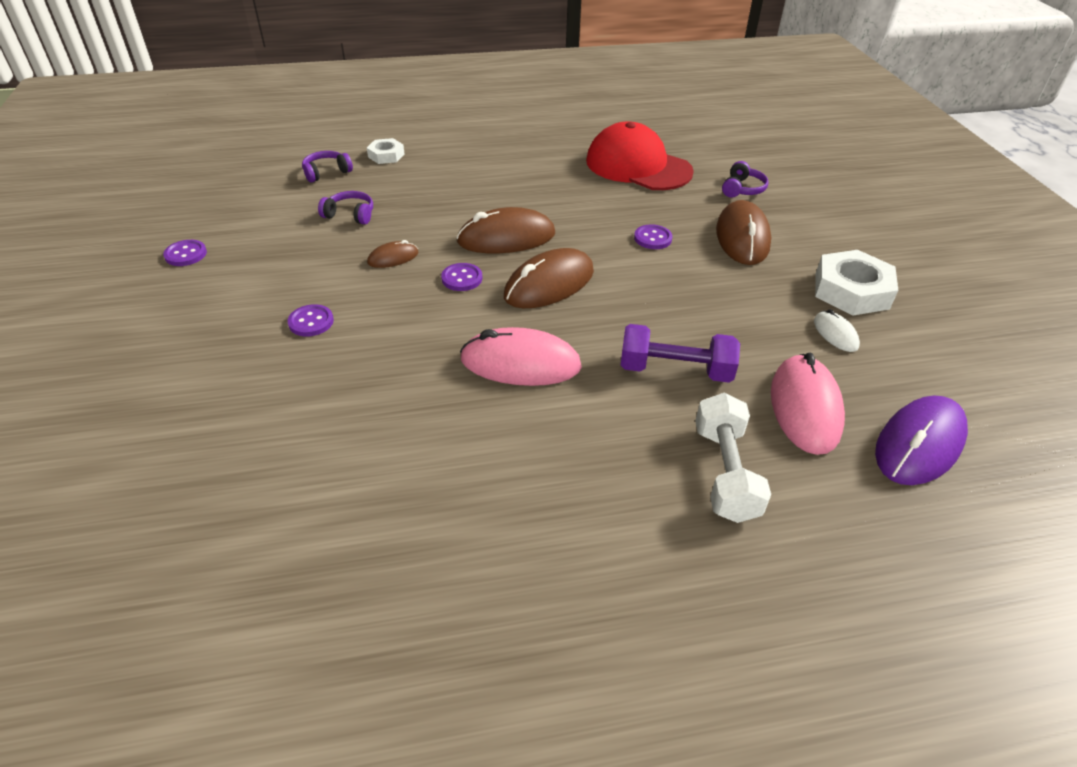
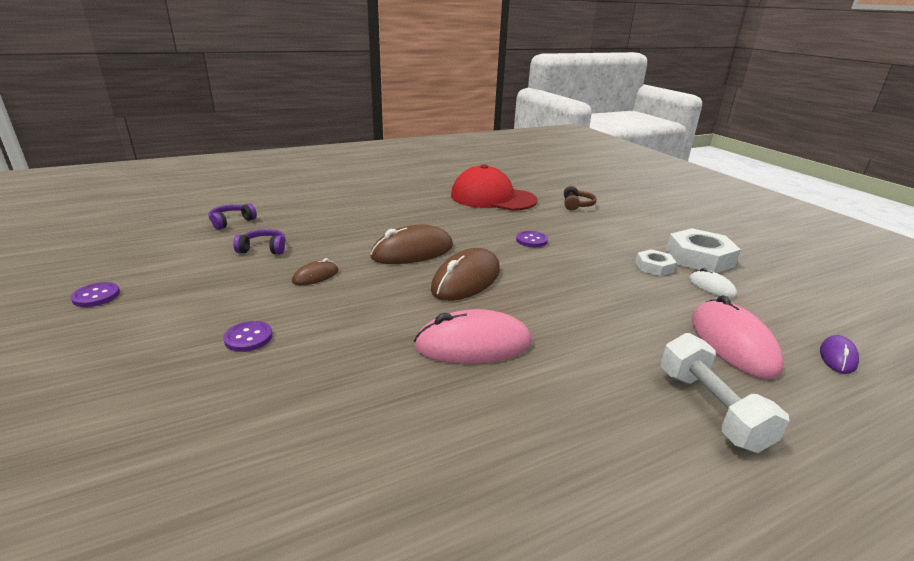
camera: 15 degrees left, 15 degrees down
white nut [367,138,404,164] -> white nut moved to [636,249,677,276]
purple button [441,263,482,291] -> none
purple dumbbell [620,324,740,383] -> none
brown mouse [716,200,771,265] -> none
purple headphones [722,161,769,197] -> brown headphones [564,186,597,210]
purple mouse [875,396,968,485] -> purple mouse [820,335,859,374], size x0.51

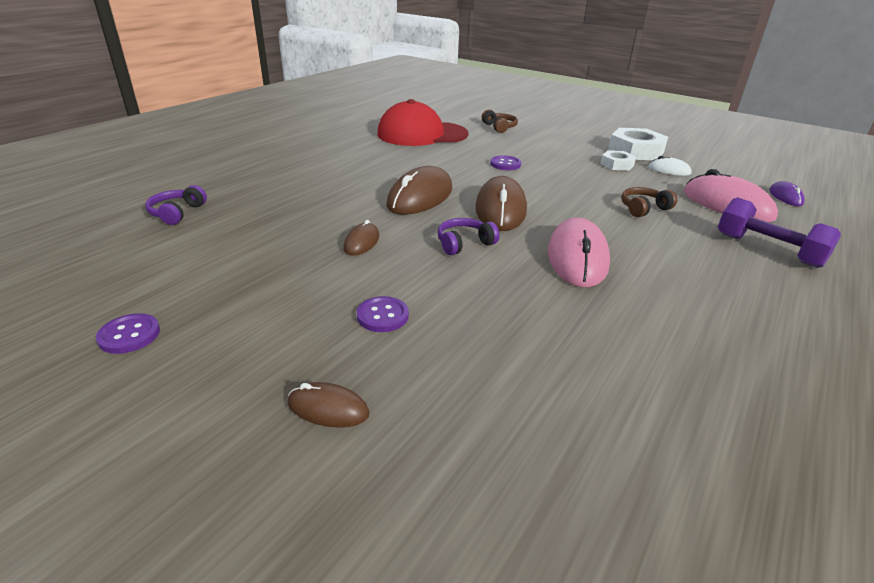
camera: 30 degrees left, 5 degrees up
purple headphones [233,229,285,254] -> purple headphones moved to [437,218,500,255]
pink mouse [414,309,531,364] -> pink mouse turned 45 degrees counterclockwise [548,217,610,287]
white dumbbell [661,333,789,453] -> purple dumbbell [717,197,841,268]
none -> brown mouse [288,382,370,428]
none -> brown headphones [621,187,677,217]

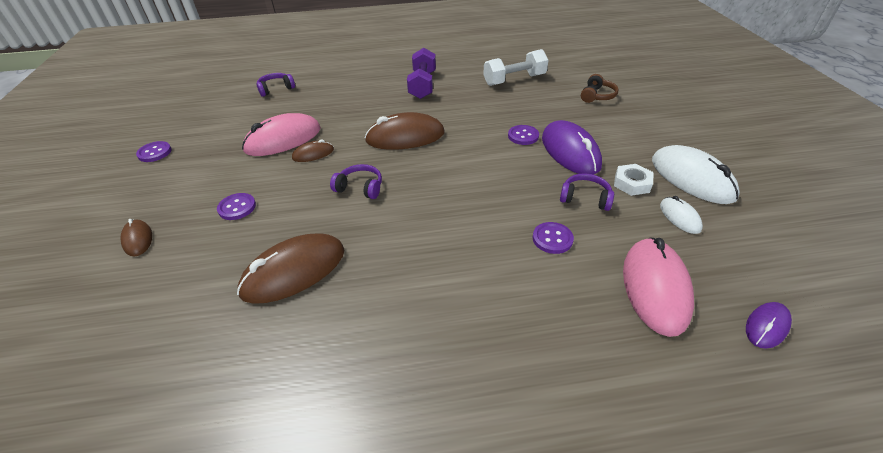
camera: 50 degrees right, 10 degrees up
red cap [377,99,468,146] -> white dumbbell [483,49,548,86]
brown mouse [475,176,527,231] -> brown mouse moved to [237,234,344,304]
pink mouse [548,217,610,287] -> pink mouse moved to [242,113,321,156]
white nut [608,128,668,160] -> white mouse [652,145,740,204]
brown headphones [621,187,677,217] -> purple button [533,222,574,254]
purple dumbbell [717,197,841,268] -> purple dumbbell moved to [407,48,436,99]
none -> purple mouse [542,120,602,175]
none -> purple headphones [560,173,614,211]

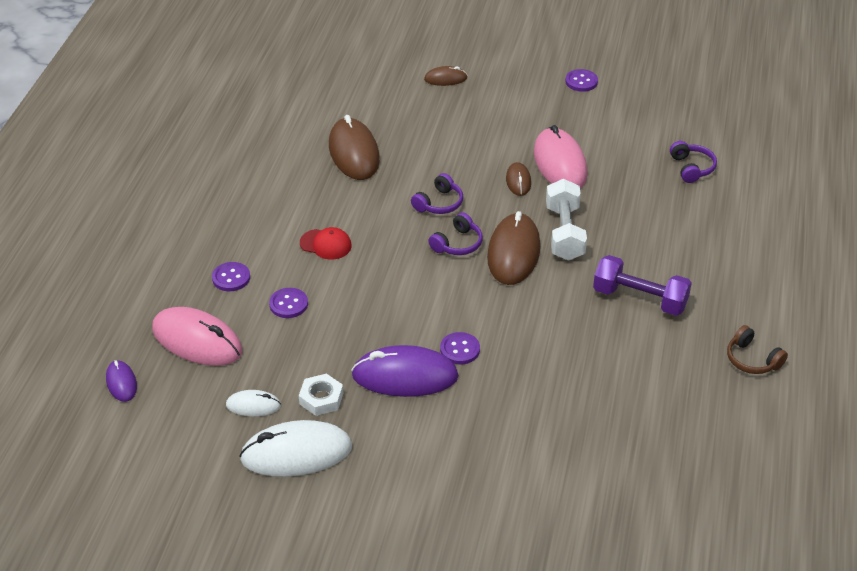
camera: 110 degrees right, 0 degrees up
purple button [217,193,256,220] -> purple button moved to [212,262,250,291]
white dumbbell [483,49,548,86] -> white dumbbell moved to [546,179,587,261]
purple headphones [560,173,614,211] -> purple headphones moved to [428,212,483,255]
brown headphones [581,74,619,103] -> brown headphones moved to [727,325,788,374]
none -> red cap [300,227,352,260]

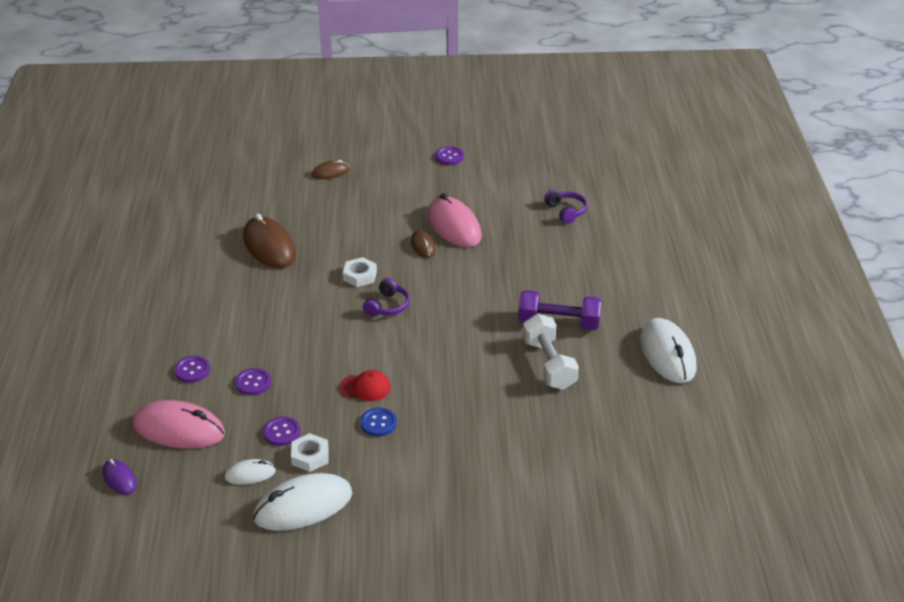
camera: 15 degrees left, 5 degrees down
red cap [300,227,352,260] -> red cap moved to [340,370,391,401]
purple mouse [351,345,459,397] -> blue button [360,408,397,437]
purple headphones [411,173,463,214] -> white nut [343,257,377,287]
purple button [440,332,480,364] -> purple button moved to [263,417,301,446]
brown mouse [487,211,540,285] -> none
white dumbbell [546,179,587,261] -> white dumbbell moved to [523,314,579,390]
brown headphones [727,325,788,374] -> white mouse [640,318,696,383]

